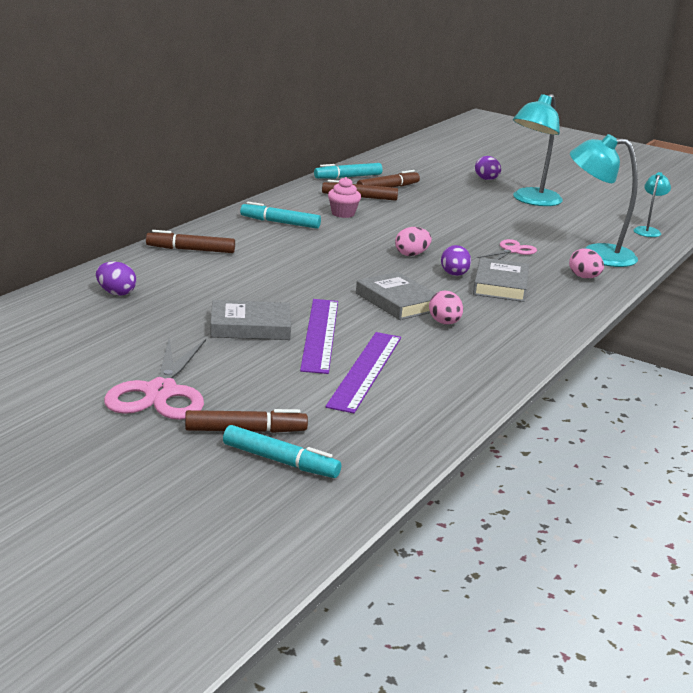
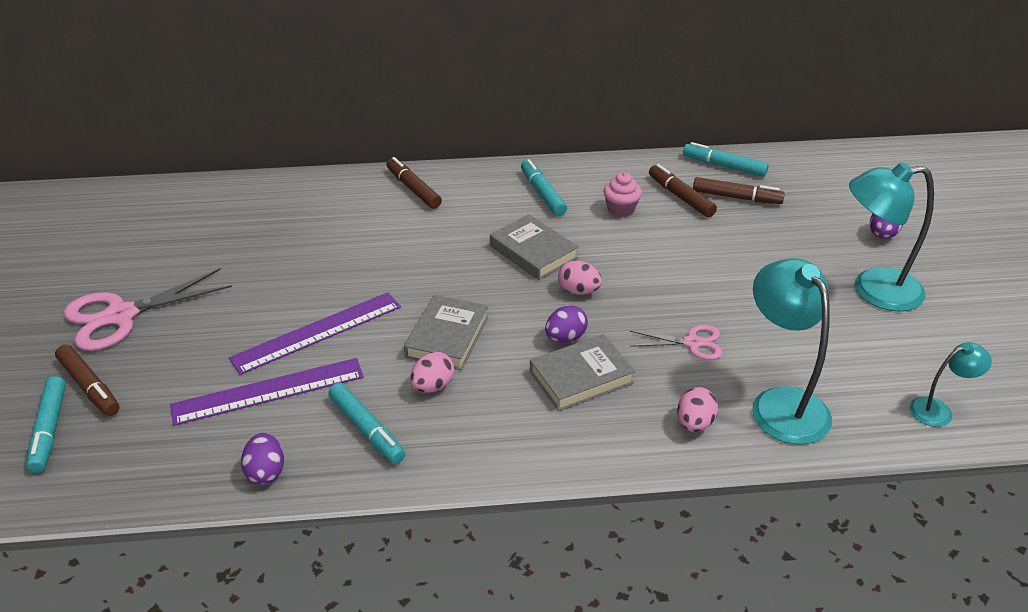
camera: 55 degrees right, 15 degrees up
purple egg [96,261,137,296] -> purple egg moved to [241,433,284,485]
grey book [210,300,291,340] -> grey book moved to [490,214,579,280]
none -> turquoise marker [328,383,405,464]

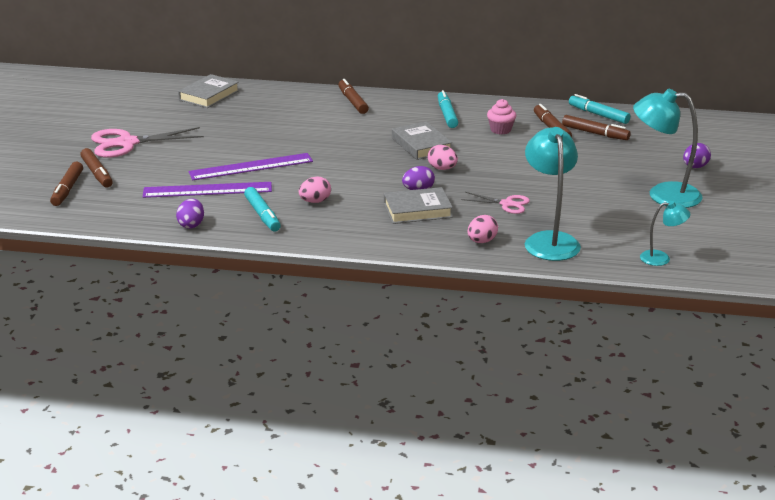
camera: 15 degrees right, 10 degrees down
turquoise marker [26,376,66,473] -> brown marker [50,162,83,206]
grey book [404,295,489,370] -> grey book moved to [178,74,239,108]

